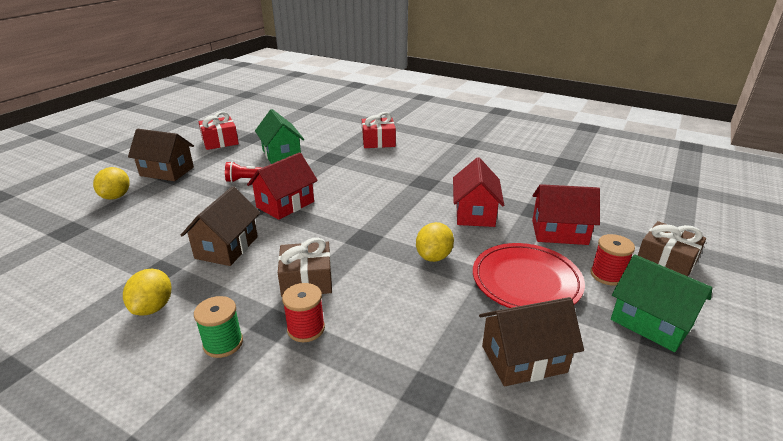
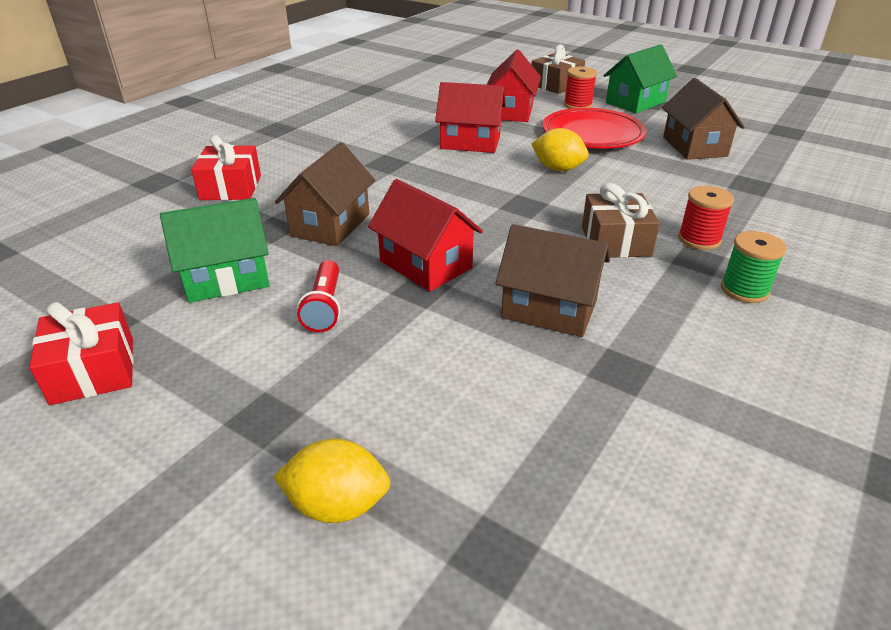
camera: 85 degrees left, 5 degrees up
yellow lemon [123,269,172,315] -> none
brown house [128,129,194,181] -> brown house moved to [275,142,375,246]

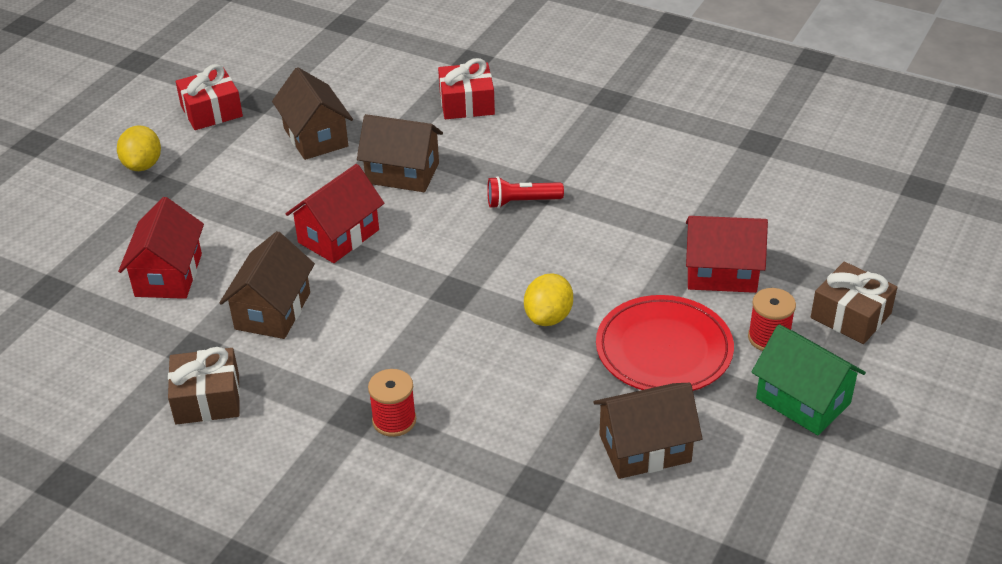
camera: 85 degrees right, 5 degrees up
green house [160,198,270,303] -> brown house [272,67,353,160]
yellow lemon [273,439,391,523] -> yellow lemon moved to [117,125,161,171]
red flashlight [297,260,340,332] -> red flashlight moved to [487,176,564,209]
red house [435,82,506,153] -> red house moved to [118,197,204,299]
brown gift [582,183,660,258] -> brown gift moved to [168,347,240,425]
green spool [721,231,787,303] -> none

